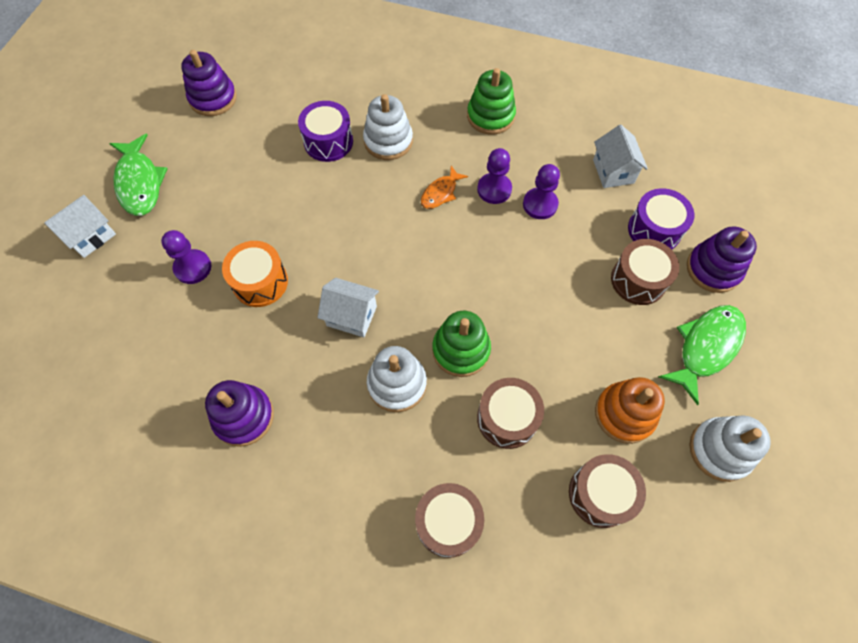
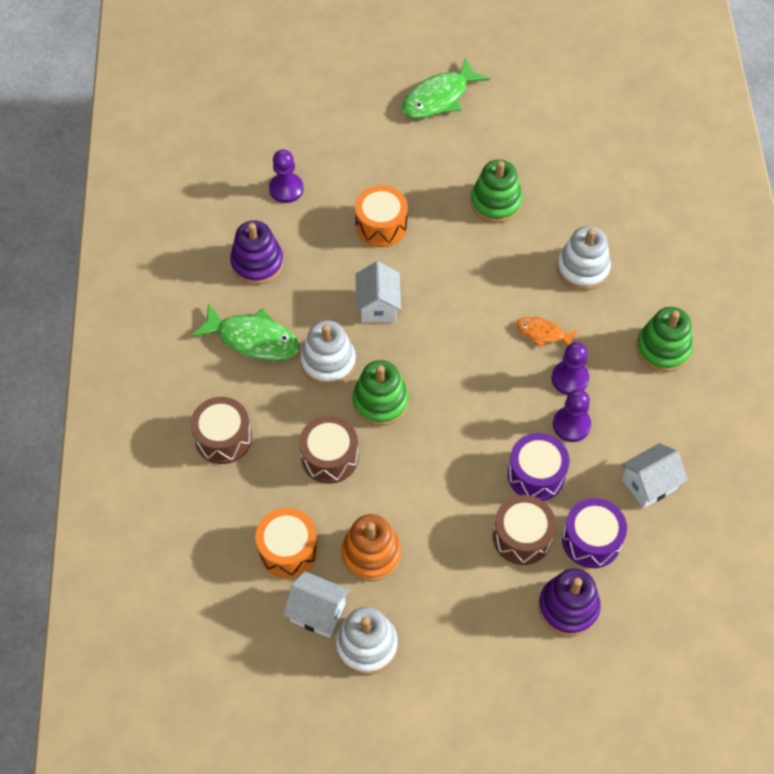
camera: 70 degrees right, 5 degrees down
white house [44,195,116,258] -> white house moved to [283,571,350,638]
purple pawn [161,230,211,284] -> purple pawn moved to [269,149,304,203]
purple stacking toy [181,50,237,116] -> none
purple drum [298,101,353,162] -> purple drum moved to [507,433,570,501]
brown drum [569,454,646,528] -> orange drum [255,508,318,578]
green fish [659,305,746,405] -> green fish moved to [191,303,300,361]
none -> green stacking toy [471,160,523,223]

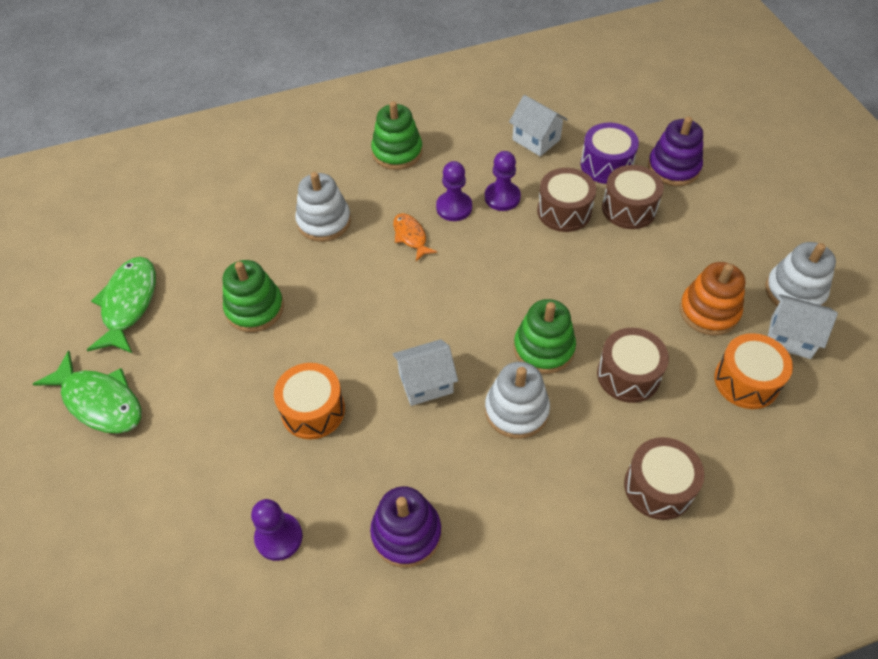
camera: 105 degrees left, 5 degrees down
green fish [191,303,300,361] -> green fish moved to [87,257,156,353]
white house [283,571,350,638] -> white house turned 75 degrees counterclockwise [768,294,838,359]
purple drum [507,433,570,501] -> brown drum [537,168,596,232]
orange fish [516,317,578,347] -> orange fish turned 150 degrees clockwise [393,213,437,261]

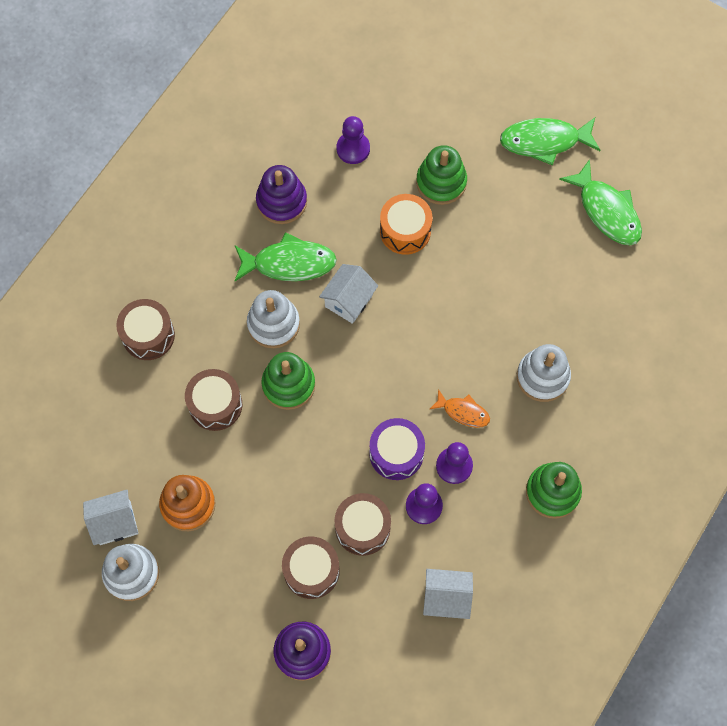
camera: 140 degrees right, 15 degrees up
green stacking toy [223,260,284,332] -> green stacking toy moved to [416,145,467,205]
purple drum [581,123,639,184] -> purple drum moved to [369,418,425,480]
orange drum [714,333,793,409] -> none
none -> green fish [234,232,337,282]

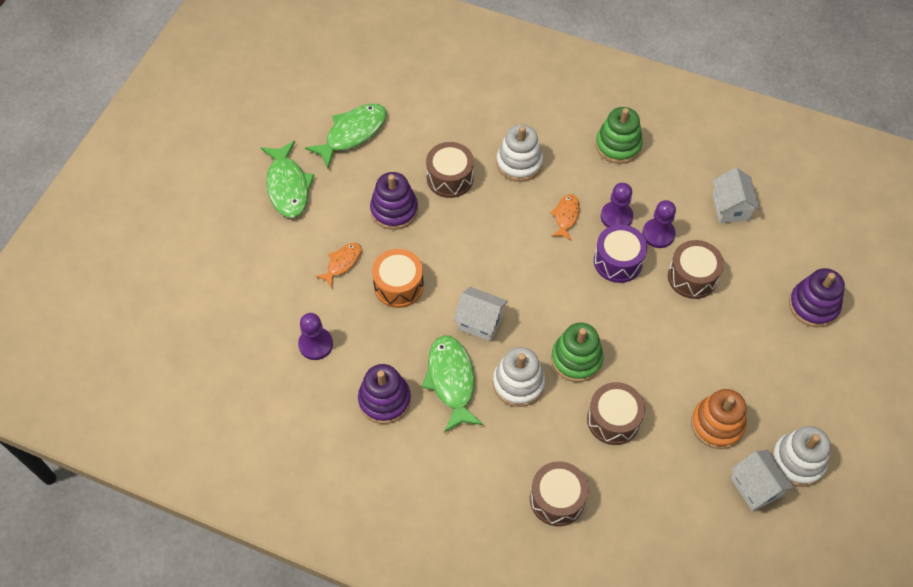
camera: 100 degrees left, 10 degrees down
brown drum [282,536,340,599] -> brown drum moved to [426,142,474,198]
green stacking toy [416,145,467,205] -> orange fish [315,243,362,288]
none -> purple stacking toy [370,172,418,230]

